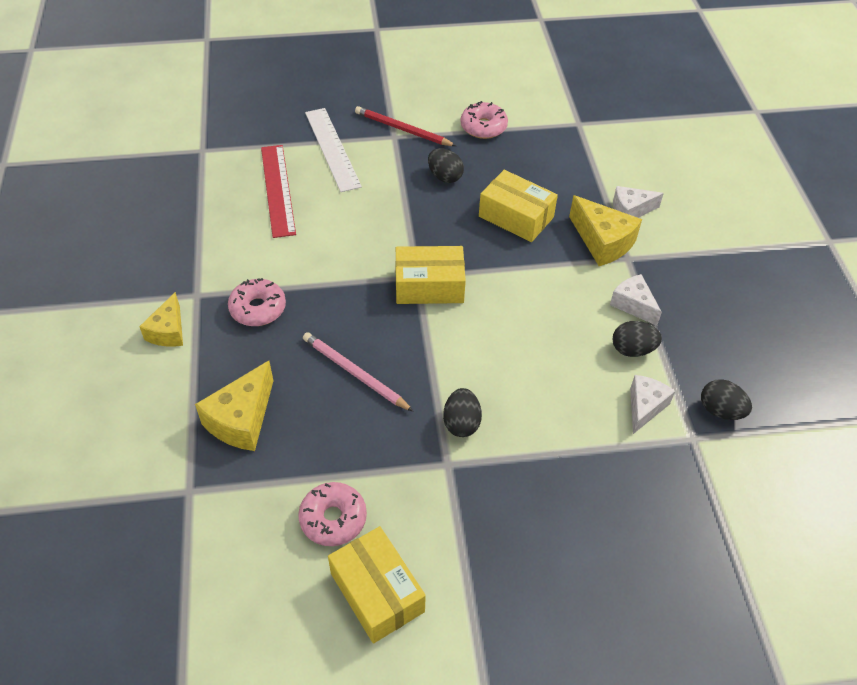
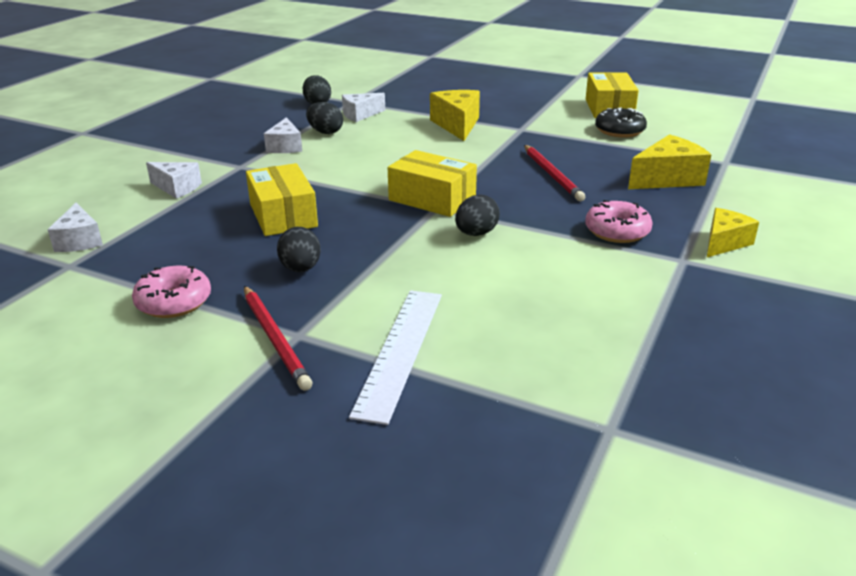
camera: 145 degrees left, 20 degrees down
red ruler [261,145,296,238] -> none
pink donut [298,482,367,546] -> black donut [595,107,647,138]
pink pencil [303,332,413,411] -> red pencil [524,145,585,201]
black egg [443,388,482,437] -> black egg moved to [455,195,500,236]
yellow cheese [569,195,642,266] -> yellow cheese moved to [430,90,480,141]
none -> white cheese [47,202,103,252]

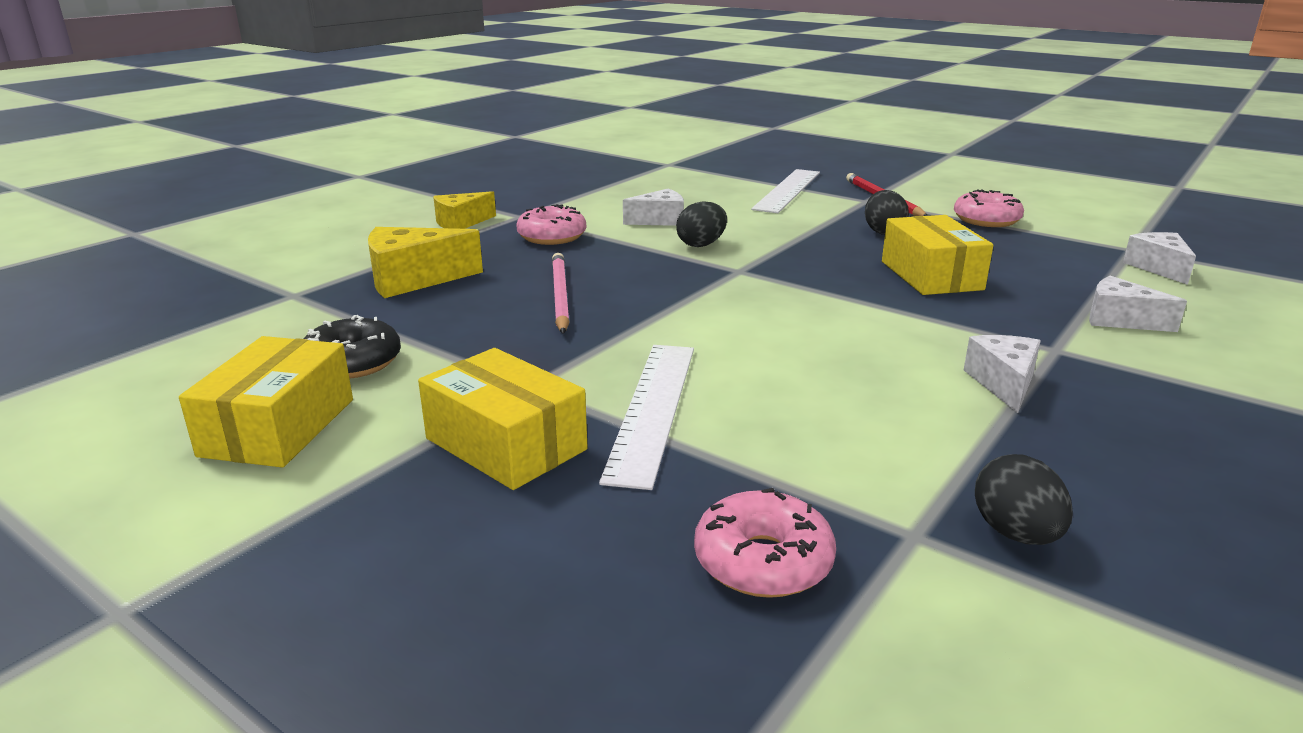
camera: 170 degrees left, 5 degrees down
black egg [306,102,343,134] -> none
white cheese [342,93,385,122] -> white cheese moved to [623,189,684,226]
yellow box [388,150,477,217] -> yellow box moved to [418,348,588,490]
yellow cheese [430,90,480,141] -> white ruler [599,345,694,490]
red pencil [524,145,585,201] -> pink pencil [552,253,570,334]
none -> pink donut [694,488,836,598]

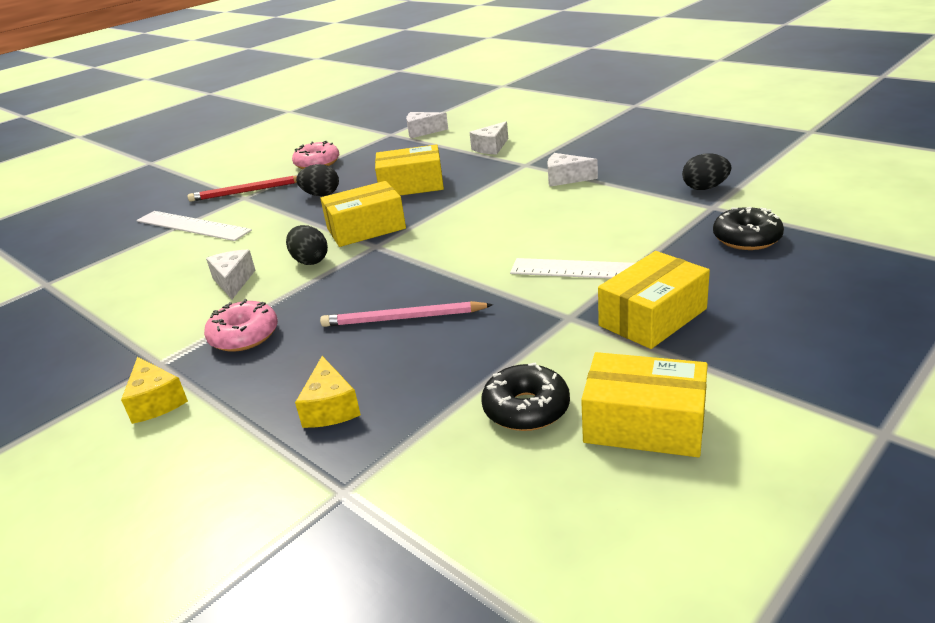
camera: 80 degrees left, 5 degrees up
yellow cheese [368,227,483,298] -> yellow cheese [295,356,361,428], size x0.67
pink donut [694,488,836,598] -> black donut [713,207,784,250]
none -> yellow box [320,181,406,247]

